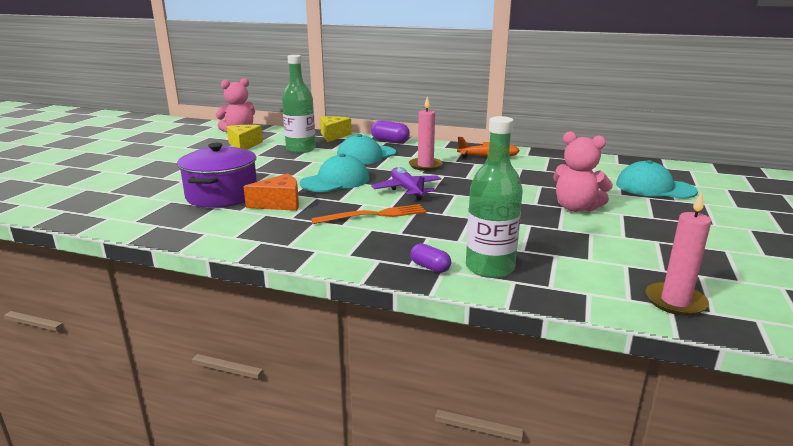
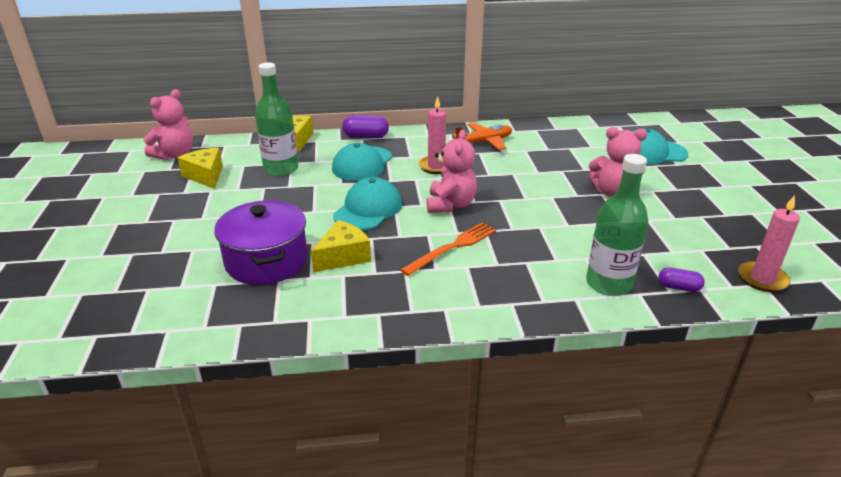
camera: 25 degrees left, 10 degrees up
orange cheese [243,174,299,211] -> yellow cheese [311,220,371,272]
purple plane [371,167,441,200] -> pink teddy bear [427,130,477,213]
purple capsule [411,243,451,273] -> purple capsule moved to [658,267,705,292]

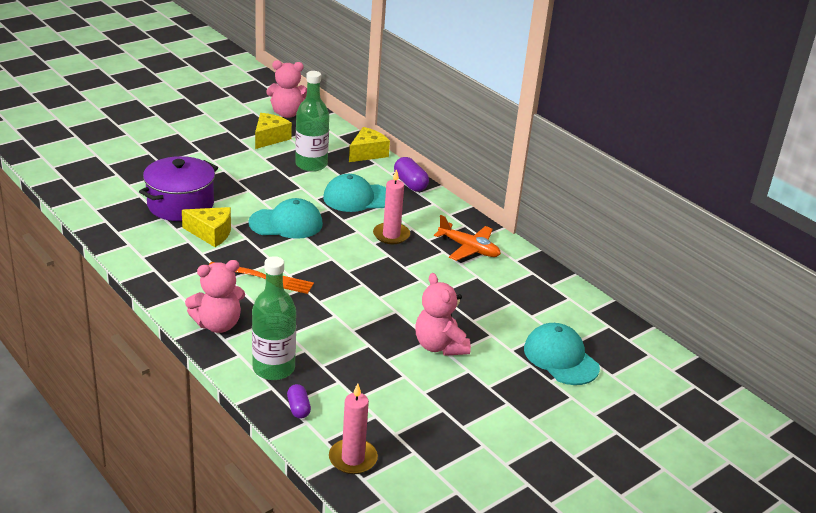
camera: 55 degrees right, 0 degrees up
pink teddy bear [427,130,477,213] -> pink teddy bear moved to [185,260,245,333]

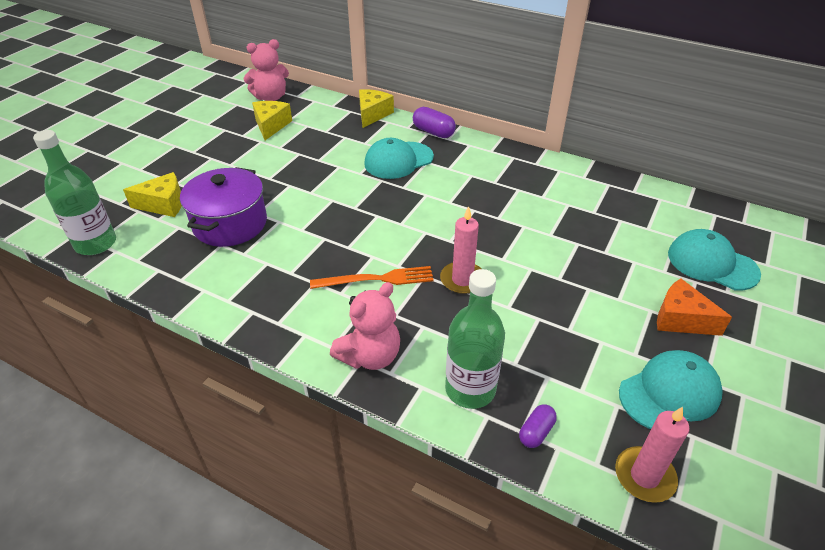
camera: 20 degrees left, 10 degrees up
yellow cheese [182,207,231,247] -> yellow cheese moved to [123,172,181,217]
turquoise cap [248,198,323,239] -> turquoise cap moved to [619,350,723,429]
purple capsule [287,384,311,419] -> purple capsule turned 75 degrees clockwise [519,404,557,448]
green bottle [295,71,329,172] -> green bottle moved to [33,130,116,255]
pink candle [373,169,410,244] -> pink candle moved to [440,206,481,294]
pink teddy bear [415,273,471,356] -> none
orange plane [434,215,501,261] -> none
none -> orange cheese [657,279,732,336]

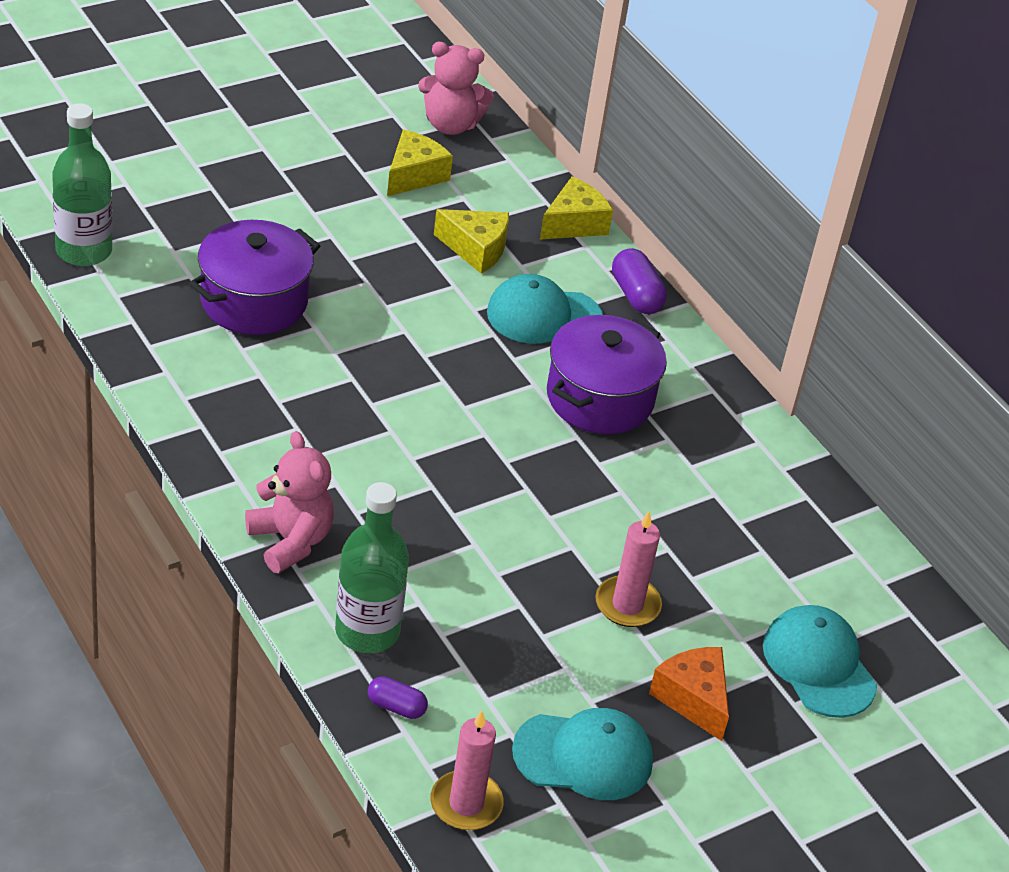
camera: 25 degrees right, 0 degrees up
yellow cheese [123,172,181,217] -> yellow cheese moved to [434,209,509,274]
orange fork [310,266,434,289] -> none
pink teddy bear [330,282,400,370] -> pink teddy bear turned 105 degrees counterclockwise [245,431,334,573]
pink candle [440,206,481,294] -> pink candle moved to [596,512,662,627]
purple capsule [519,404,557,448] -> purple capsule turned 45 degrees clockwise [368,676,428,719]
none -> purple pot [547,315,667,434]

